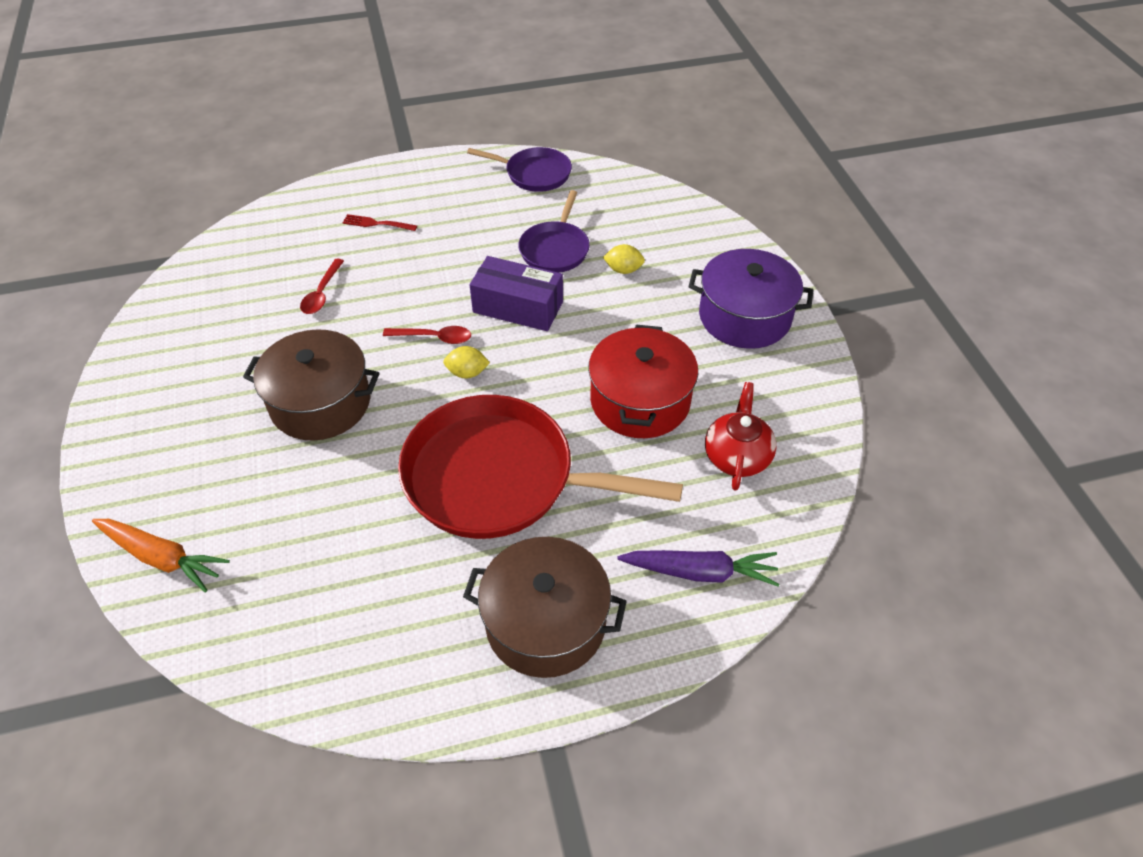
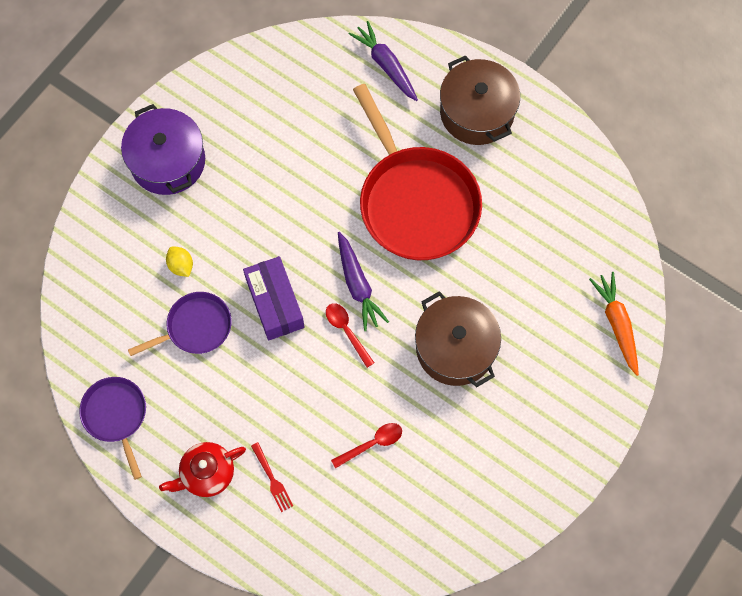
camera: 130 degrees left, 20 degrees up
yellow lemon [443,346,490,379] -> purple carrot [338,232,389,331]
red pot [588,324,698,438] -> none
red teapot [705,382,776,490] -> red teapot moved to [159,442,246,497]

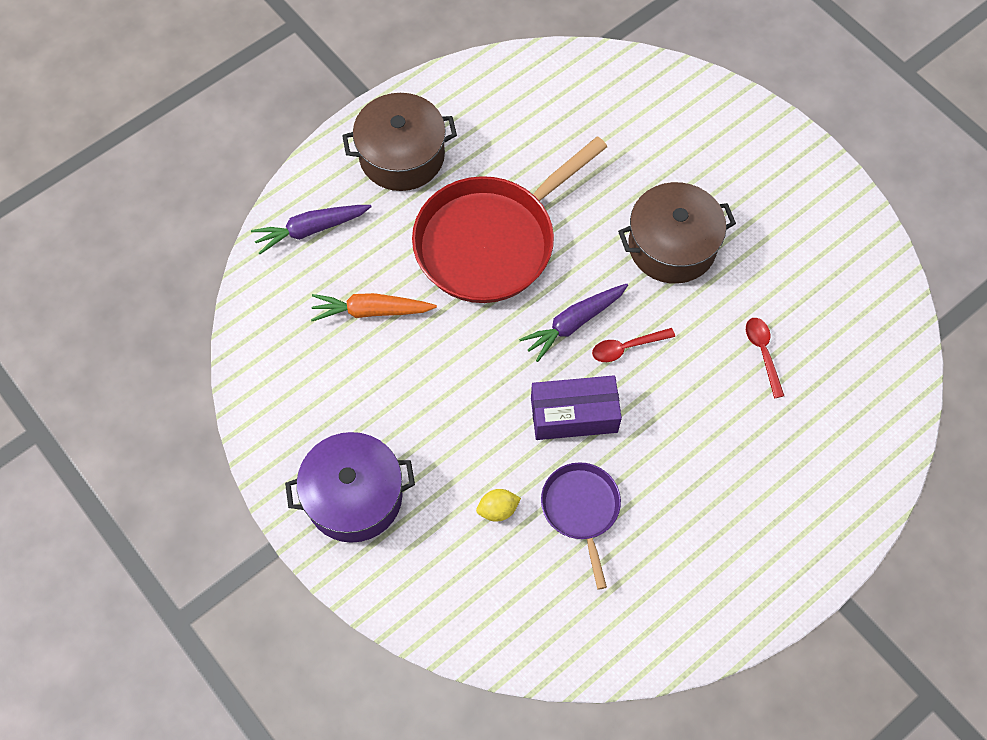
camera: 75 degrees left, 5 degrees down
purple pan [79,377,146,480] -> none
red teapot [159,442,246,497] -> none
red fork [251,442,293,512] -> none
purple carrot [338,232,389,331] -> purple carrot turned 150 degrees clockwise [519,284,628,362]
red pan [353,84,482,260] -> red pan turned 150 degrees clockwise [412,136,607,303]
orange carrot [589,272,639,376] -> orange carrot moved to [311,293,437,321]

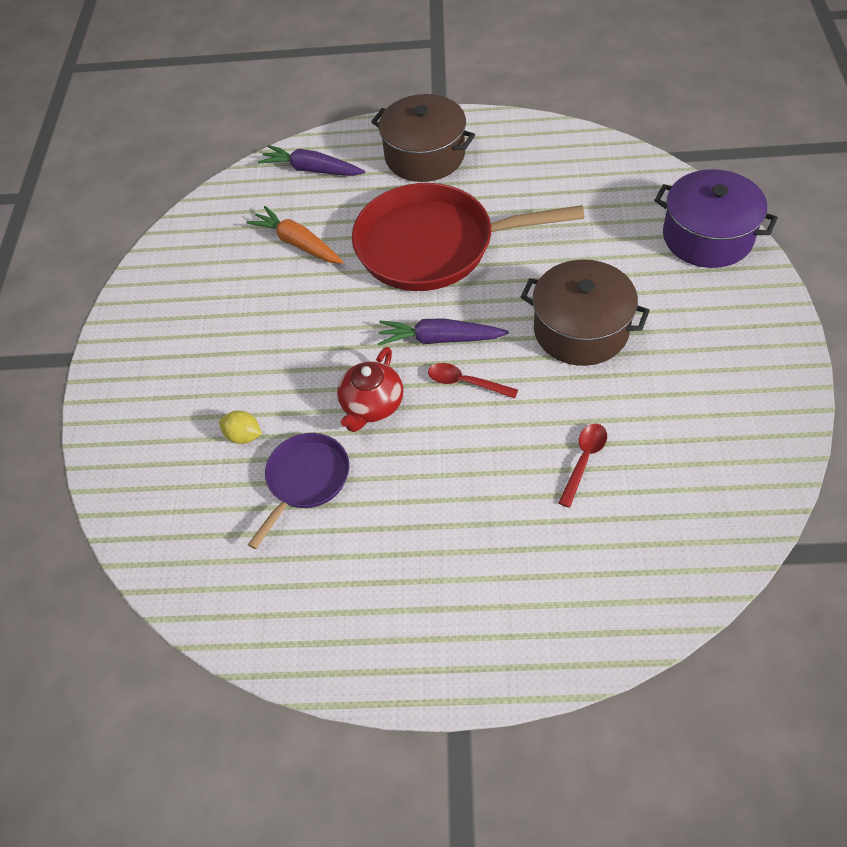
camera: 45 degrees right, 10 degrees down
purple pot [285,432,415,543] -> purple pot moved to [654,169,778,268]
purple box [531,375,622,440] -> red teapot [337,347,403,432]

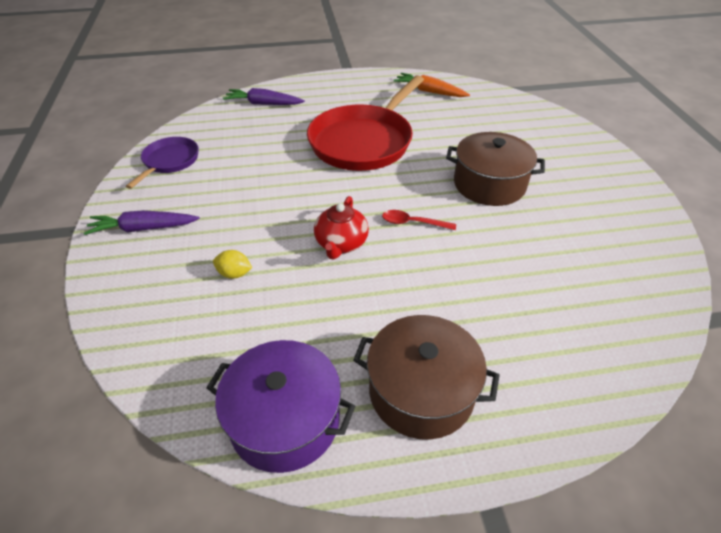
camera: 15 degrees left, 10 degrees down
orange carrot [246,206,343,264] -> orange carrot moved to [393,73,470,97]
purple pan [248,433,349,549] -> purple pan moved to [126,137,199,189]
red pan [352,183,584,291] -> red pan turned 45 degrees counterclockwise [307,75,424,171]
brown pot [371,94,475,182] -> brown pot moved to [353,315,500,440]
purple carrot [377,318,509,346] -> purple carrot moved to [84,210,200,235]
red spoon [559,424,607,508] -> none
purple pot [654,169,778,268] -> purple pot moved to [206,340,355,473]

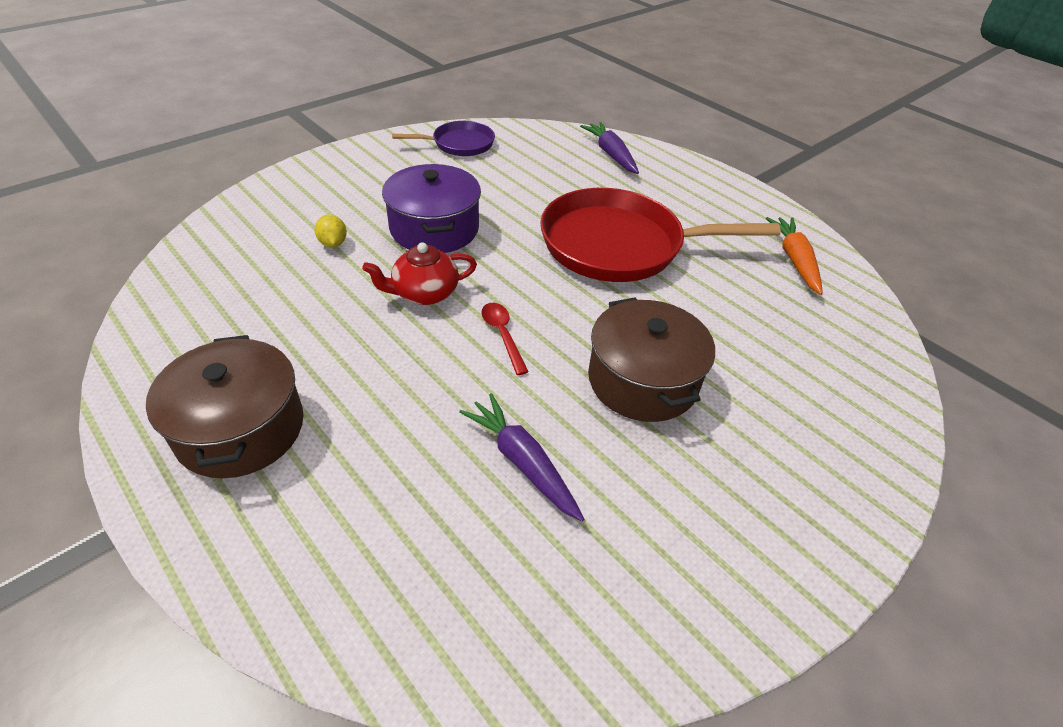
camera: 55 degrees right, 0 degrees up
purple carrot [84,210,200,235] -> purple carrot moved to [459,393,584,522]
purple pot [206,340,355,473] -> purple pot moved to [382,164,481,253]

